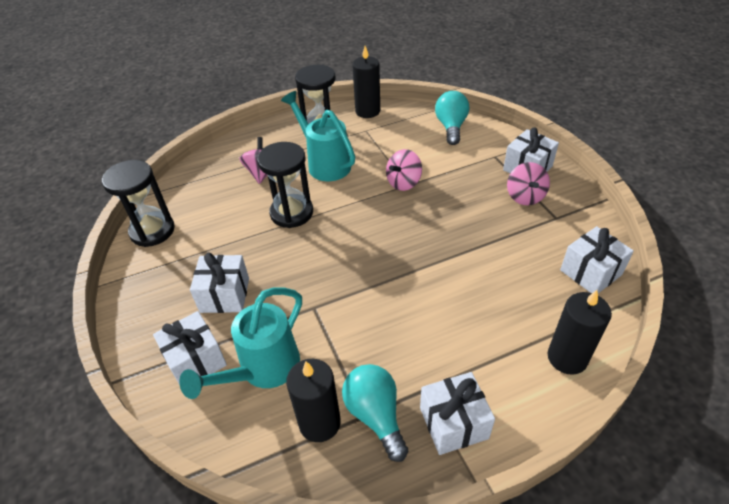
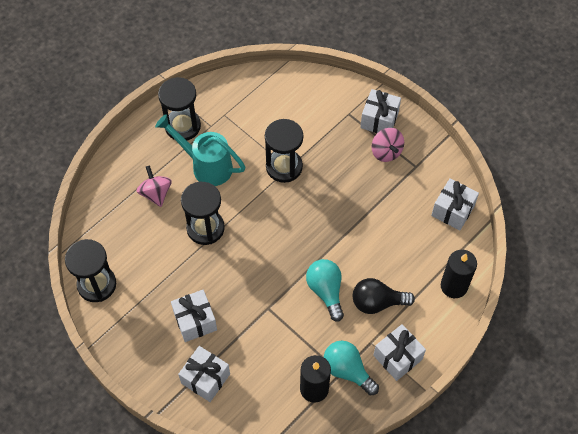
camera: 25 degrees left, 15 degrees up
turquoise watering can [179,288,302,399] -> none
black candle [352,46,380,118] -> none
pink spinning top [386,149,422,191] -> black hourglass [265,119,303,183]
turquoise light bulb [435,91,469,145] -> turquoise light bulb moved to [306,259,344,322]
none -> black light bulb [353,278,415,314]

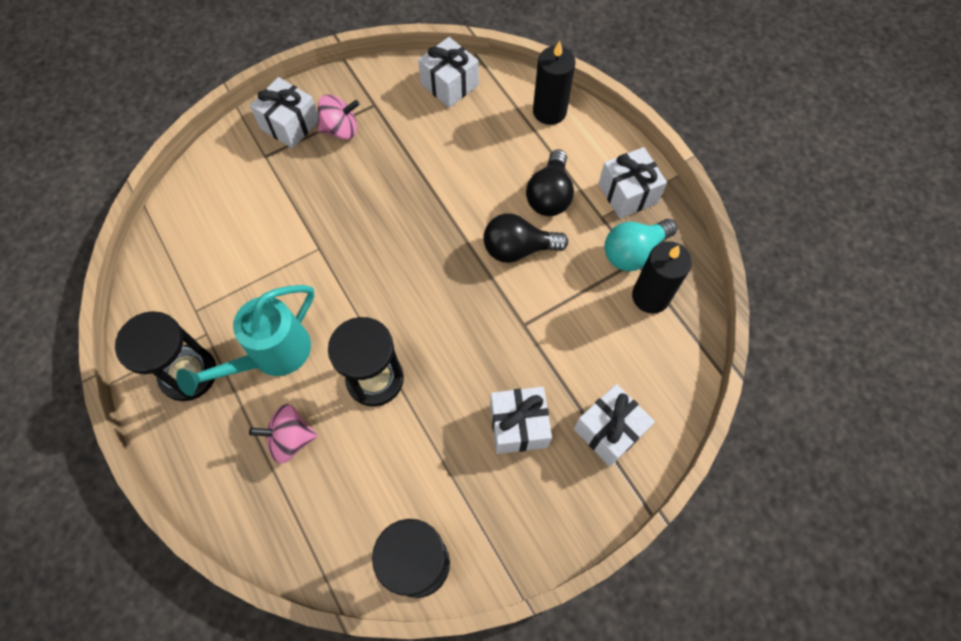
camera: 75 degrees left, 5 degrees up
black hourglass [265,119,303,183] -> none
turquoise light bulb [306,259,344,322] -> black light bulb [483,213,568,263]

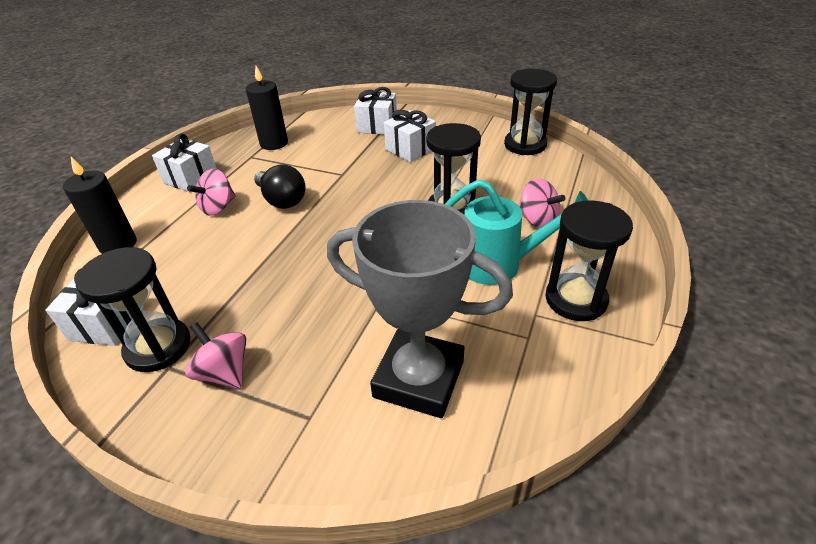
camera: 125 degrees left, 25 degrees down
white gift [250,77,318,149] -> none
black light bulb [526,149,574,216] -> pink spinning top [187,169,236,216]
turquoise light bulb [605,219,677,271] -> none
none -> black hourglass [76,247,191,372]
none -> grey trophy [327,200,513,418]

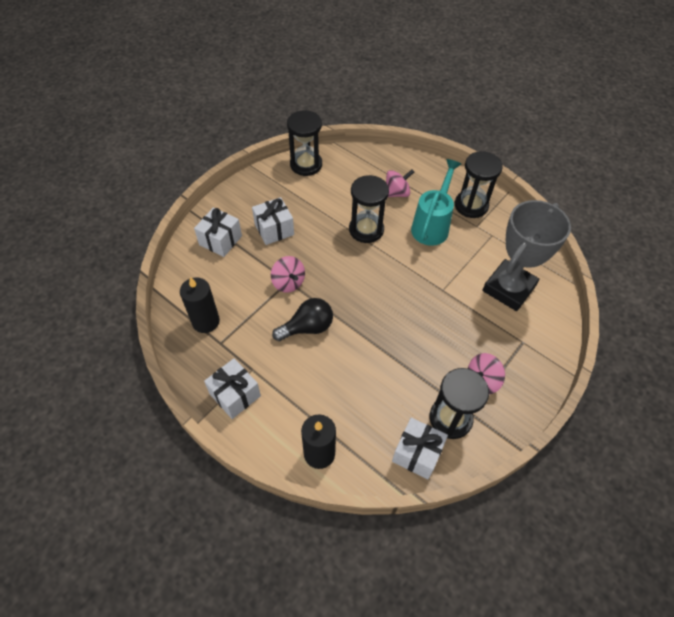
camera: 75 degrees left, 15 degrees up
pink spinning top [187,169,236,216] -> pink spinning top moved to [271,256,305,293]

